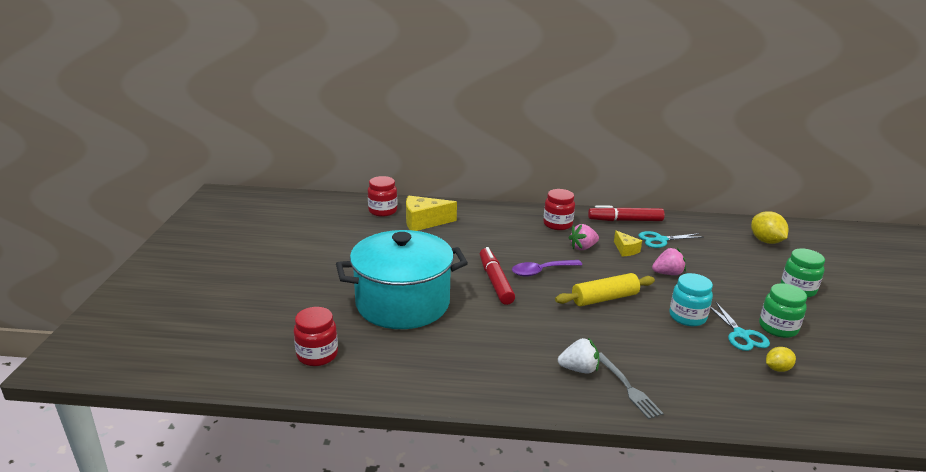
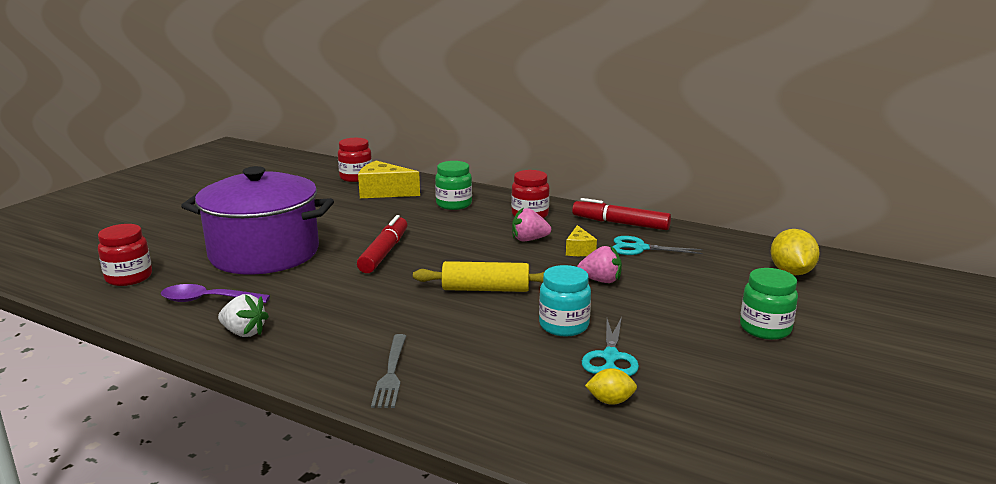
camera: 25 degrees right, 5 degrees down
turquoise pot [336,230,468,329] -> purple pot [181,166,334,275]
purple spoon [512,260,582,277] -> purple spoon moved to [161,284,270,303]
white strawberry [558,338,599,373] -> white strawberry moved to [218,294,269,337]
green jar [759,283,807,338] -> green jar moved to [435,161,472,210]

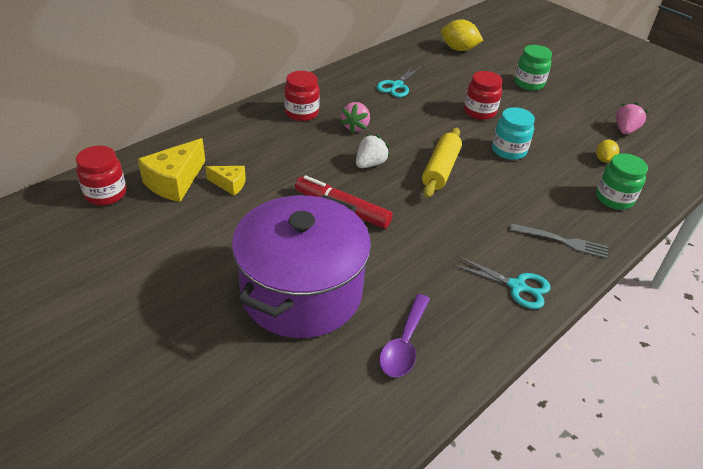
camera: 75 degrees left, 20 degrees up
red jar [98,224,152,286] -> red jar moved to [464,71,503,120]
white strawberry [218,294,269,337] -> white strawberry moved to [356,134,390,168]
green jar [435,161,472,210] -> green jar moved to [596,153,648,210]
yellow cheese [566,225,597,256] -> yellow cheese moved to [205,166,246,195]
red marker [572,198,671,230] -> none
pink strawberry [577,246,622,283] -> pink strawberry moved to [616,102,648,134]
turquoise scissors [582,317,639,376] -> turquoise scissors moved to [453,256,551,309]

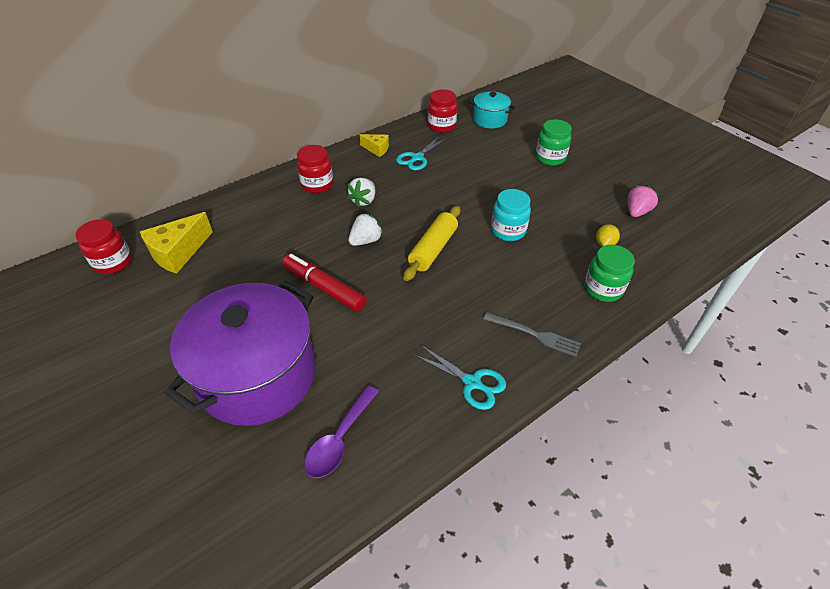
camera: 10 degrees right, 5 degrees up
yellow cheese [205,166,246,195] -> yellow cheese moved to [359,134,389,157]
pink strawberry [340,102,370,133] -> white strawberry [347,178,375,207]
yellow lemon [441,19,483,51] -> turquoise pot [468,91,516,128]
red jar [464,71,503,120] -> red jar moved to [428,89,457,133]

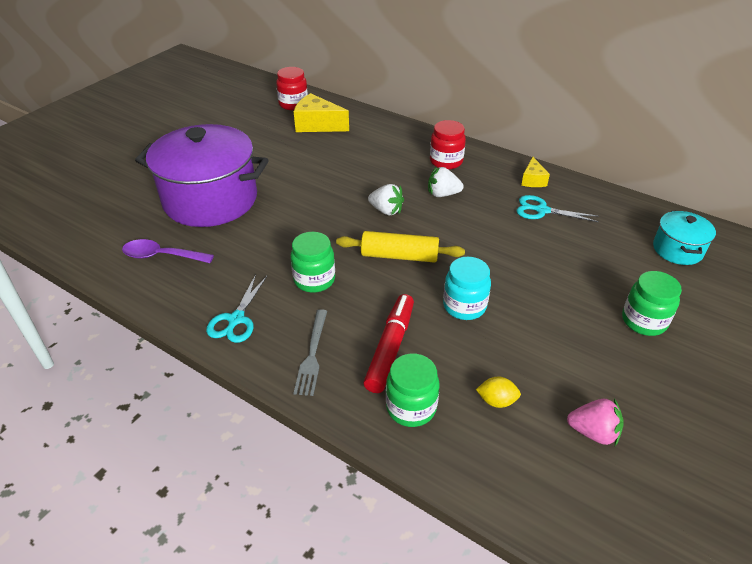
camera: 70 degrees right, 5 degrees down
red marker [282,254,367,312] -> red marker moved to [363,294,414,393]
red jar [428,89,457,133] -> none
none -> green jar [290,232,335,293]

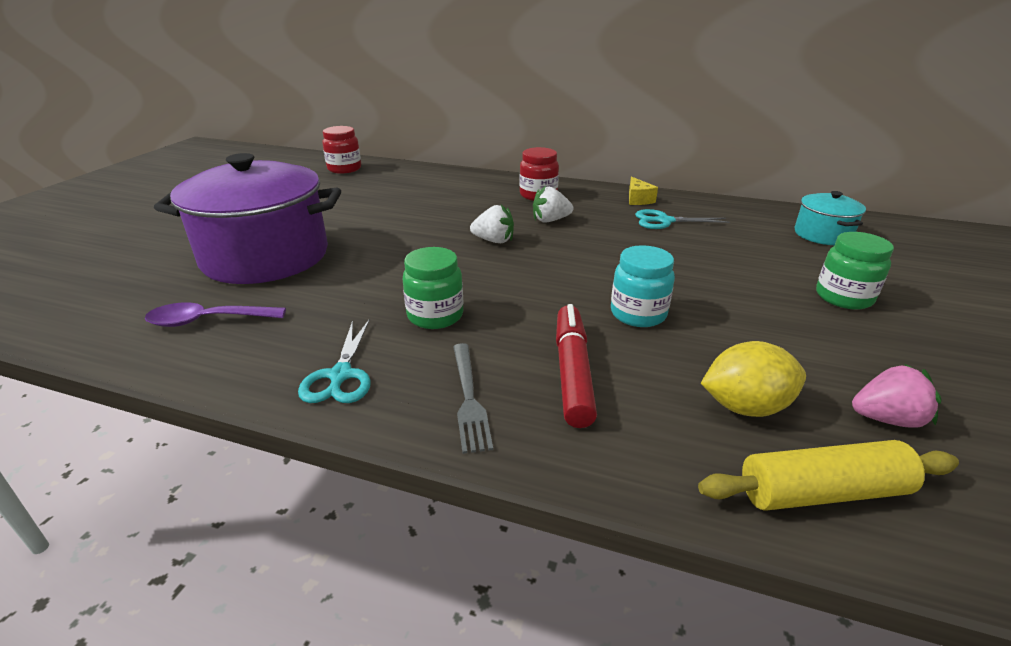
camera: 15 degrees left, 10 degrees down
yellow cheese [294,93,349,132] -> none
yellow rolling pin [336,231,465,263] -> yellow rolling pin moved to [698,440,959,510]
green jar [386,353,439,427] -> none
yellow lemon [476,377,521,408] -> yellow lemon [701,341,806,417], size x1.71

